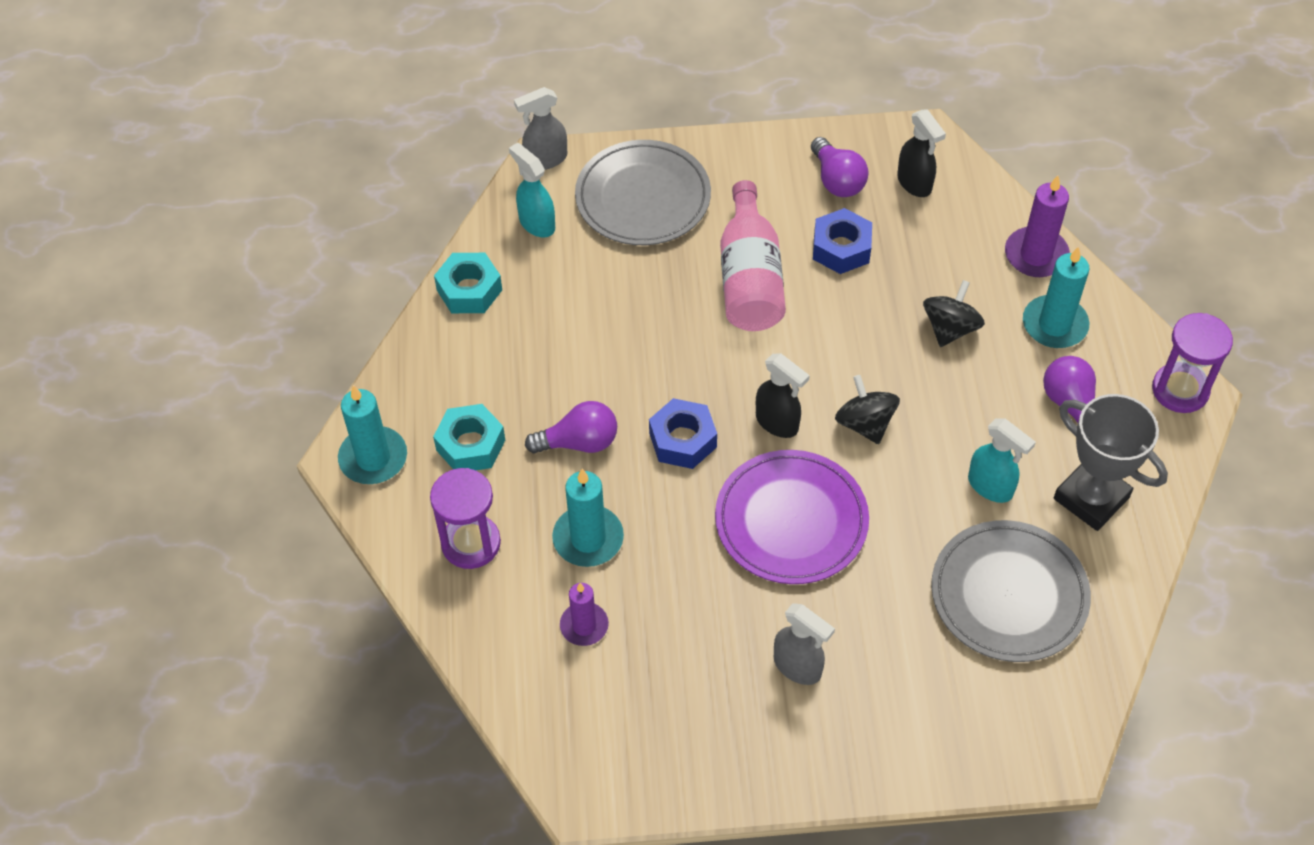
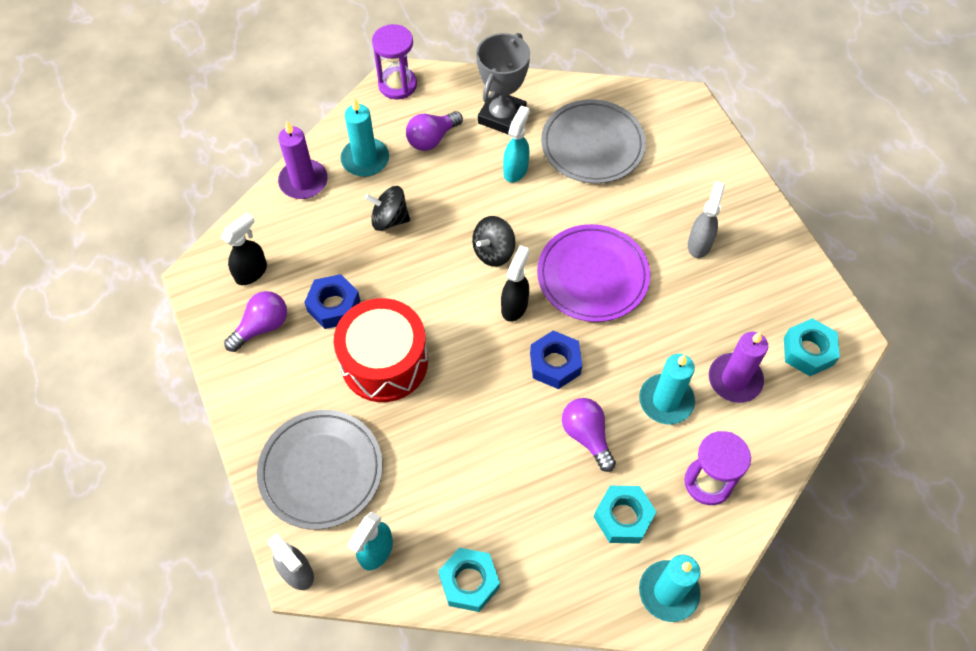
camera: 110 degrees left, 5 degrees up
purple candle [560,583,609,646] -> purple candle [709,332,768,403], size x1.50
pink bottle [720,180,786,331] -> red drum [334,298,428,402]
none -> turquoise nut [784,318,840,376]

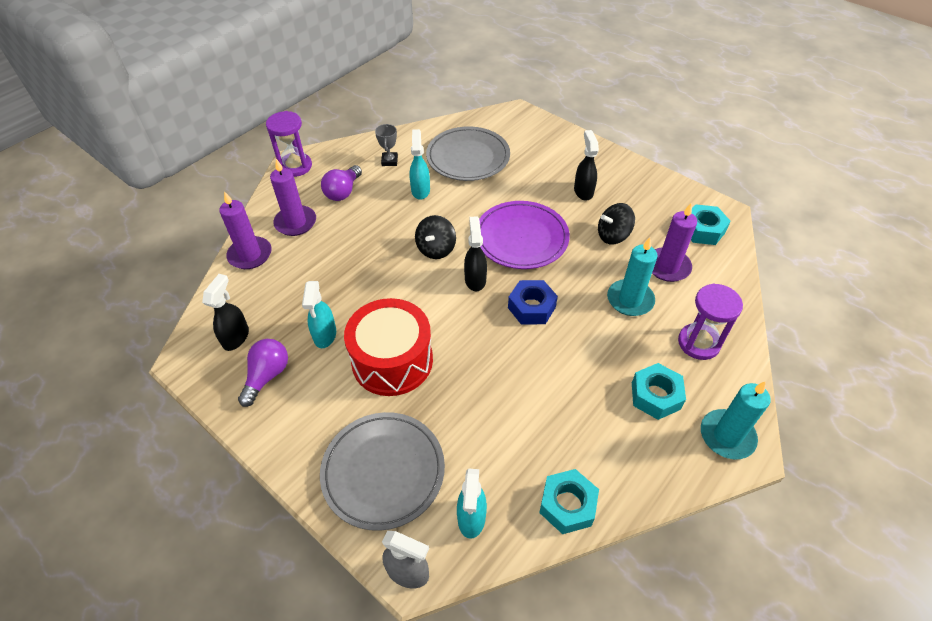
camera: 25 degrees left, 10 degrees down
blue nut [304,274,360,329] -> turquoise spray bottle [302,281,336,348]
turquoise candle [340,98,389,177] -> purple candle [270,159,316,236]
black spinning top [365,186,410,231] -> black spinning top moved to [598,203,635,244]
grey trophy [476,33,530,135] -> grey trophy [375,124,398,166], size x0.50
purple light bulb [562,398,616,472] -> none
grey spray bottle [688,181,725,258] -> black spray bottle [574,130,599,201]

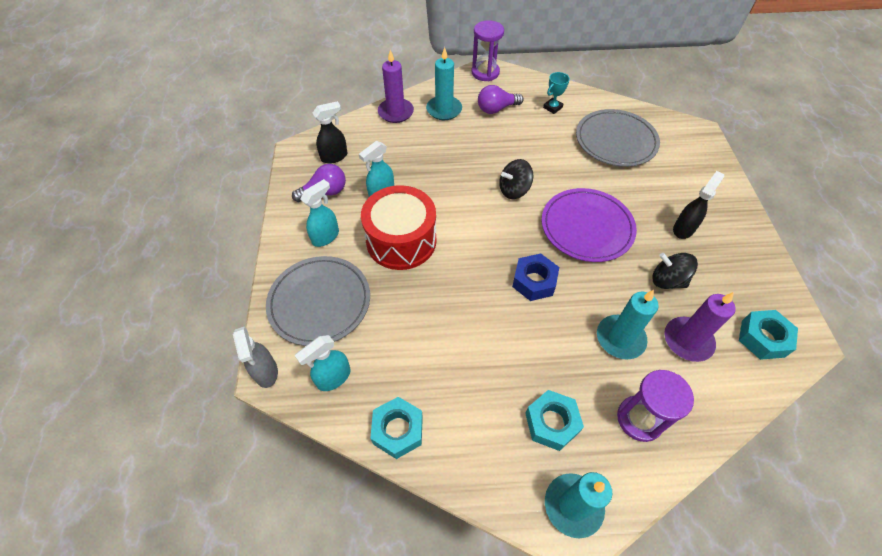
camera: 45 degrees right, 5 degrees up
purple candle [270,159,316,236] -> turquoise candle [426,47,462,120]
grey trophy [375,124,398,166] -> turquoise trophy [543,72,570,114]
turquoise spray bottle [409,129,430,200] -> turquoise spray bottle moved to [300,179,339,247]
black spray bottle [464,216,487,291] -> none

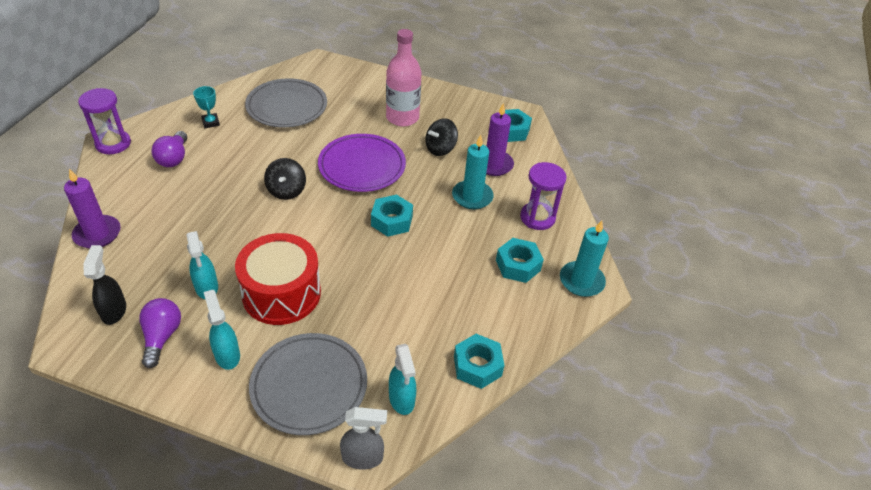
camera: 70 degrees left, 10 degrees down
turquoise candle [426,47,462,120] -> none
blue nut [512,253,559,301] -> turquoise nut [371,194,413,237]
black spray bottle [673,171,724,239] -> pink bottle [386,29,421,126]

